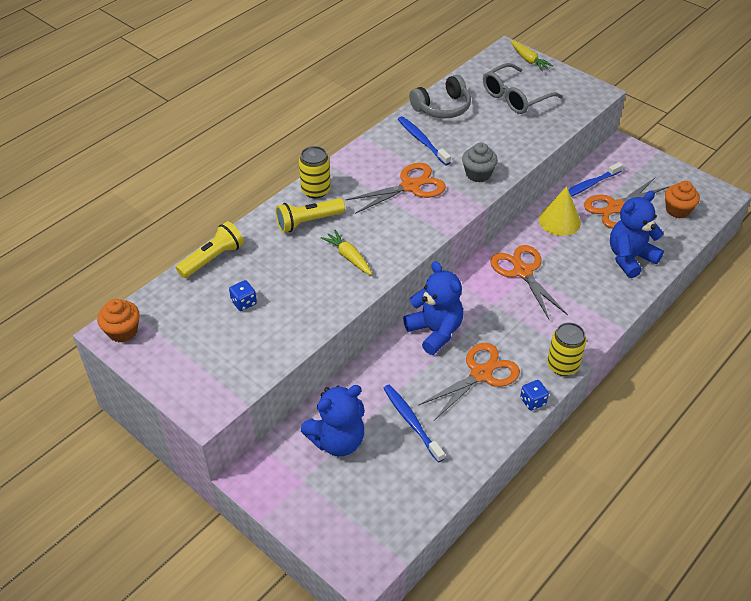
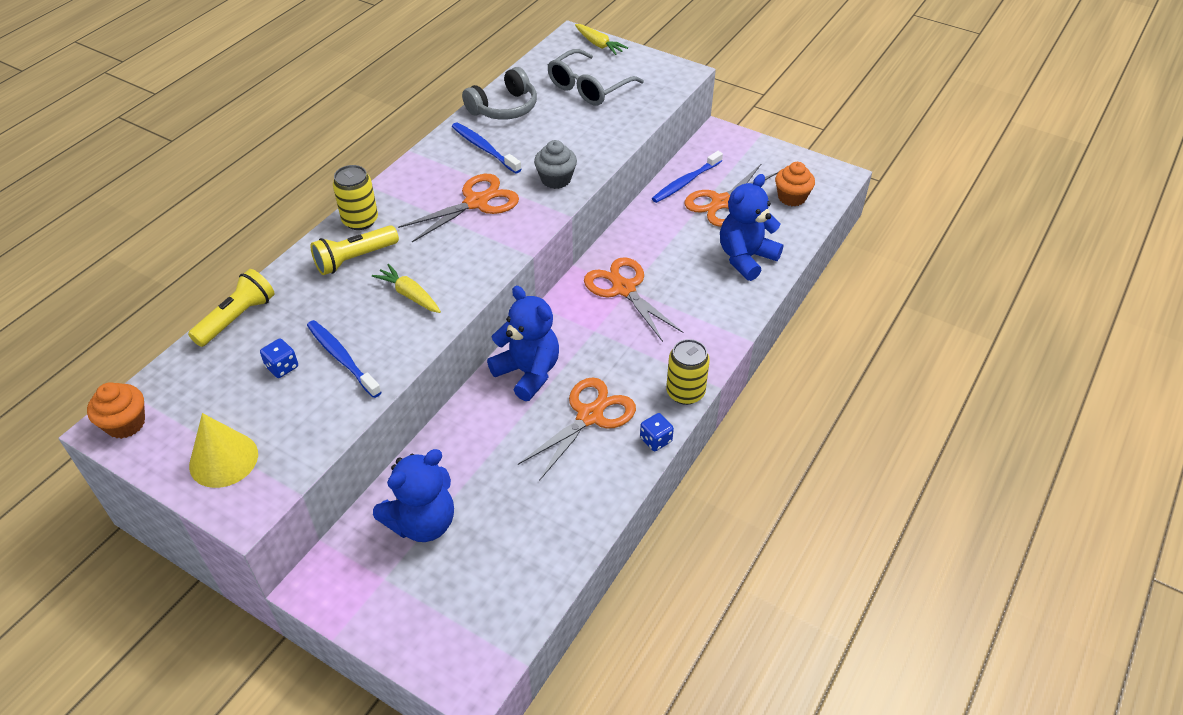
camera: 10 degrees left, 0 degrees up
blue toothbrush [383,384,445,463] -> blue toothbrush moved to [307,320,382,398]
yellow cone [539,186,581,236] -> yellow cone moved to [189,413,258,488]

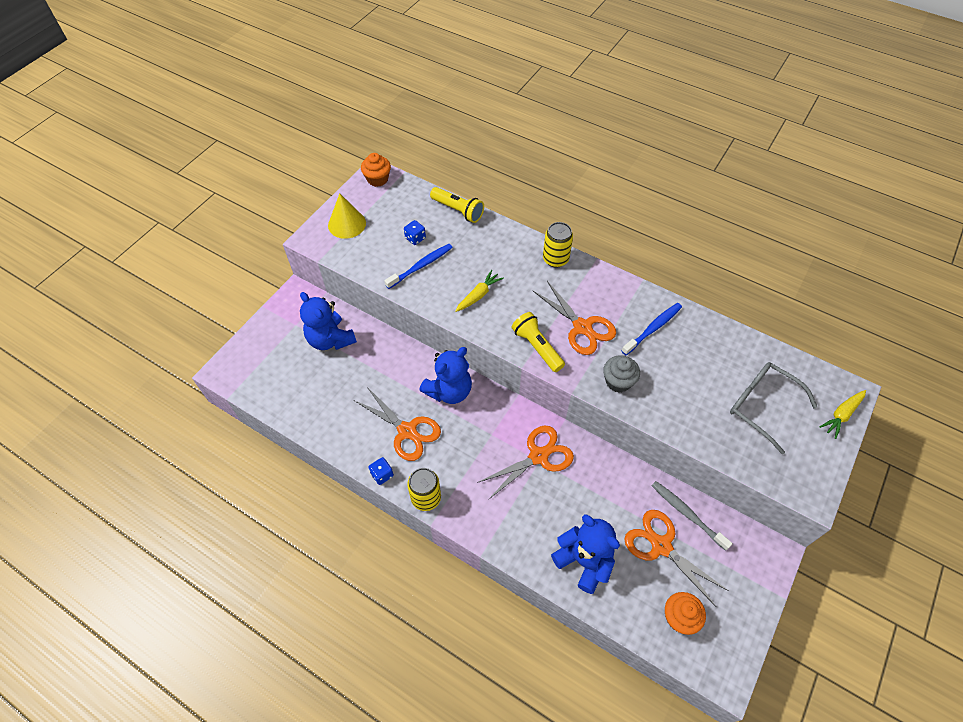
camera: 90 degrees right, 10 degrees up
yellow flashlight [310,225,399,275] -> yellow flashlight moved to [512,312,565,372]
grey headphones [462,67,537,120] -> none
blue toothbrush [652,151,723,203] -> grey toothbrush [652,481,733,551]

